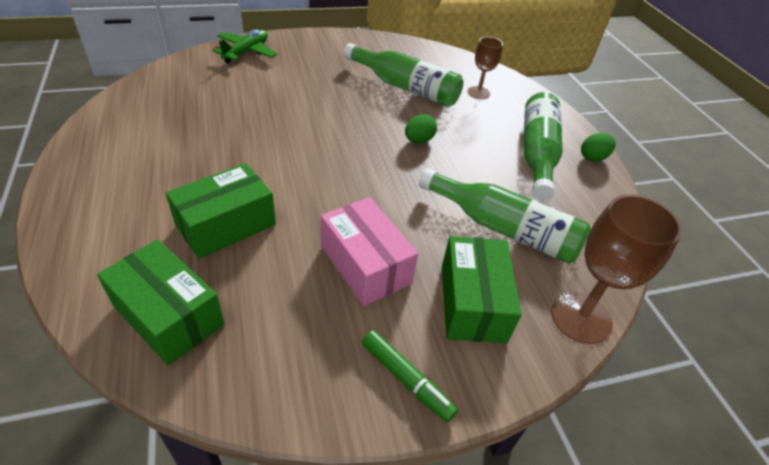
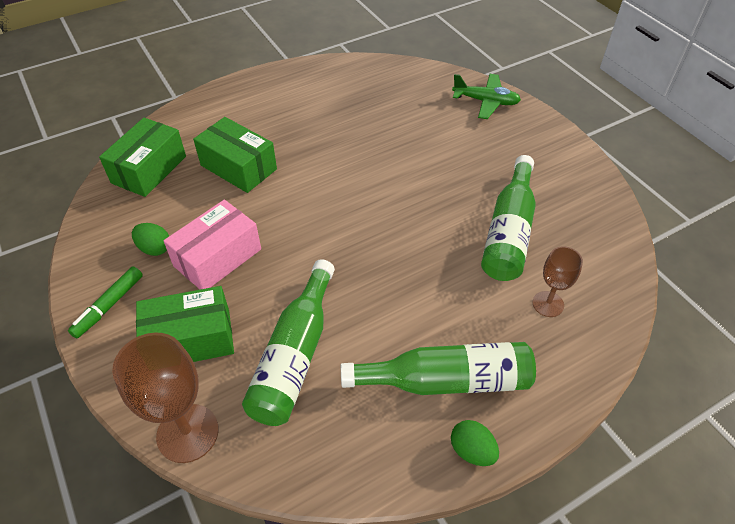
camera: 80 degrees right, 5 degrees up
green egg [405,114,437,143] -> green egg moved to [132,223,169,256]

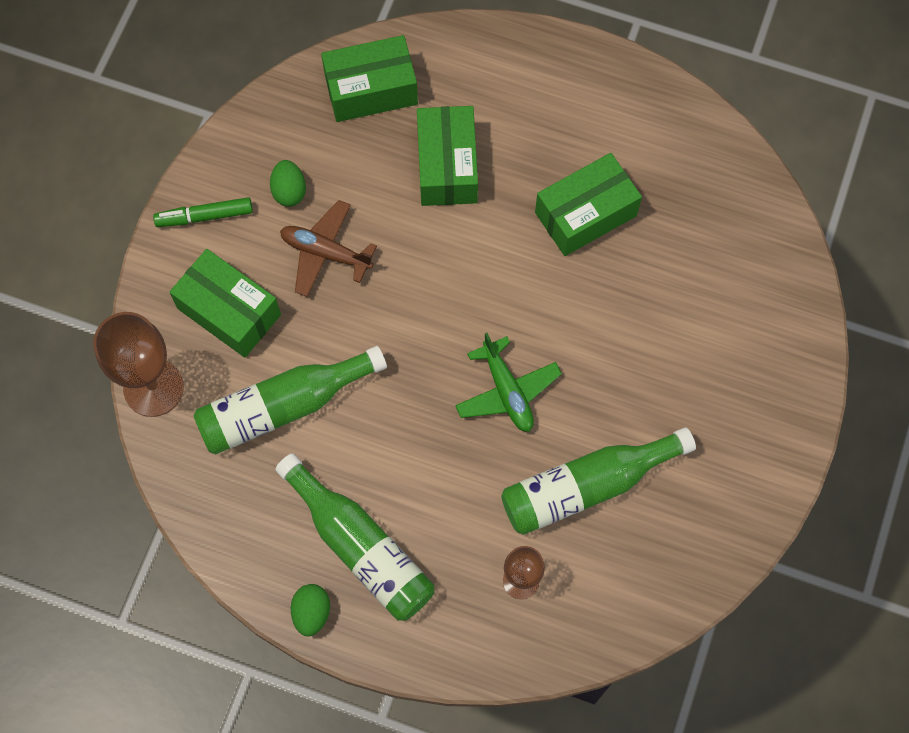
camera: 50 degrees right, 20 degrees up
pink box [163,200,261,290] -> brown plane [280,200,377,297]
green plane [452,74,521,119] -> green plane moved to [455,333,562,432]
none -> green box [535,153,642,256]

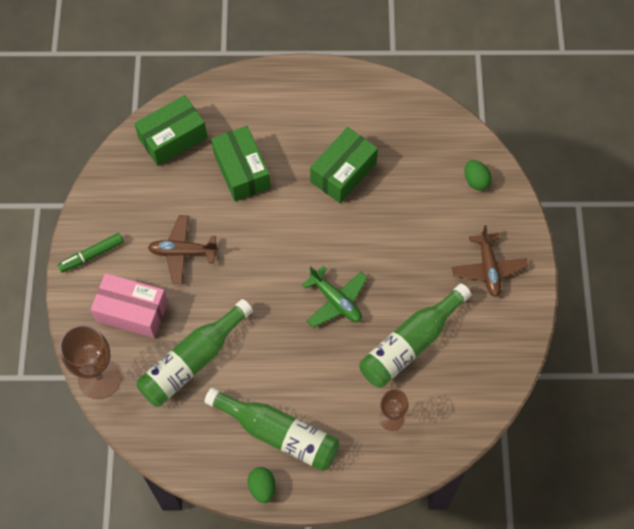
camera: 20 degrees left, 5 degrees down
green box [170,249,281,358] -> pink box [91,273,168,338]
green egg [270,160,306,207] -> green egg moved to [465,160,492,191]
none -> brown plane [452,225,528,297]

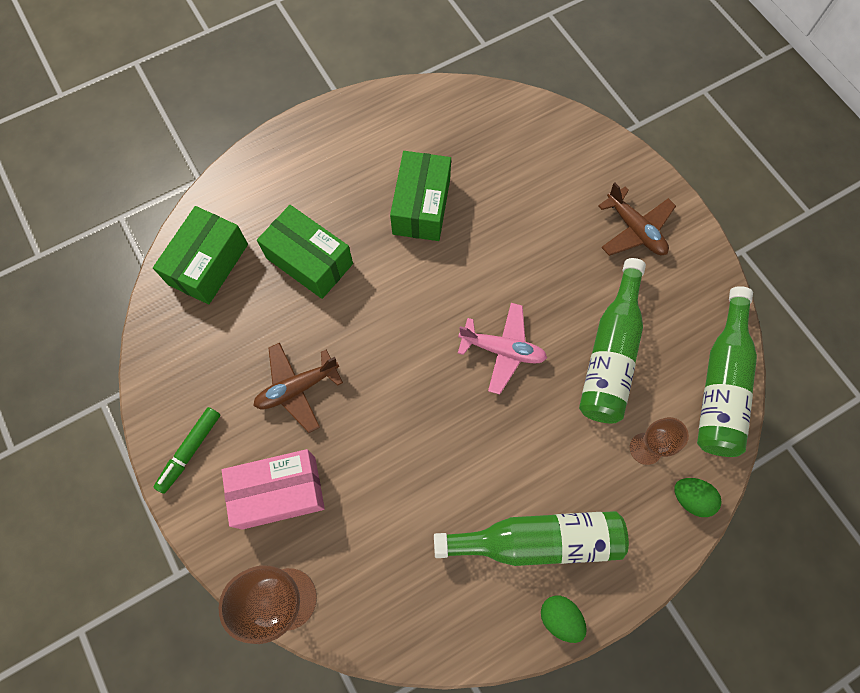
camera: 30 degrees left, 5 degrees up
green bottle [136,299,253,407] -> green bottle moved to [697,286,757,457]
green plane [302,265,368,328] -> pink plane [458,303,547,395]
green egg [465,160,492,191] -> green egg moved to [674,478,722,517]

